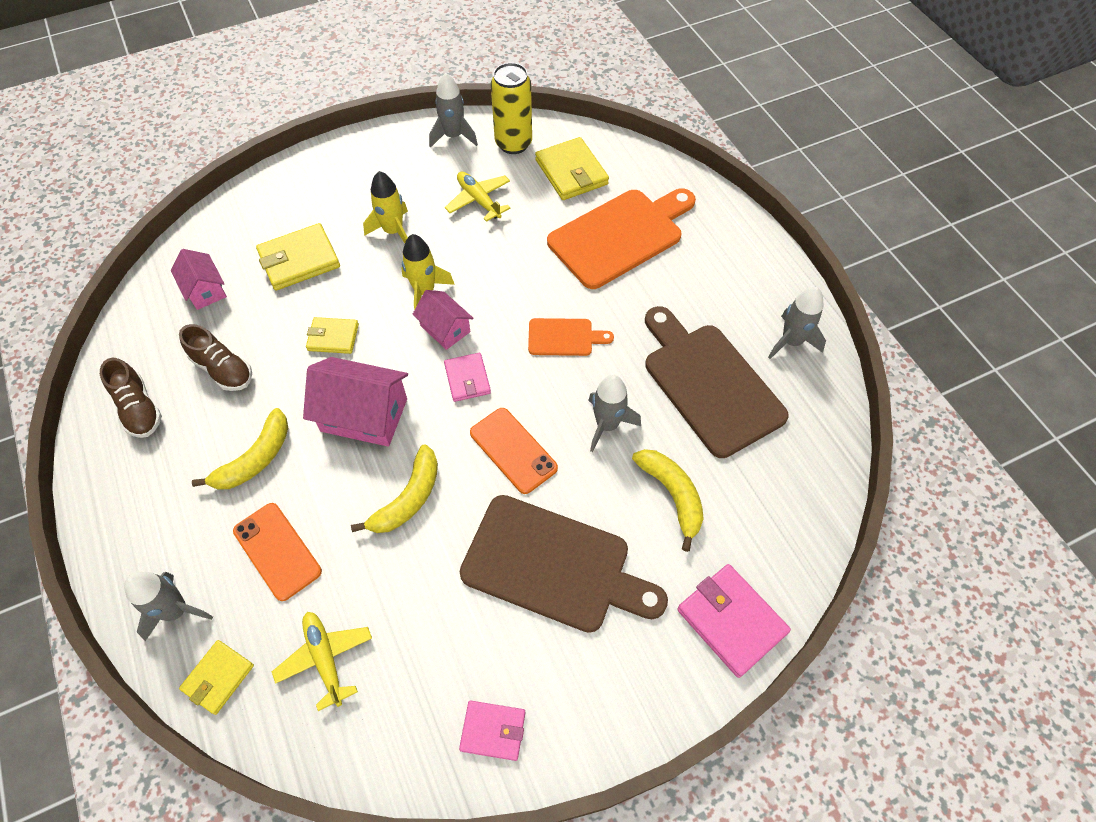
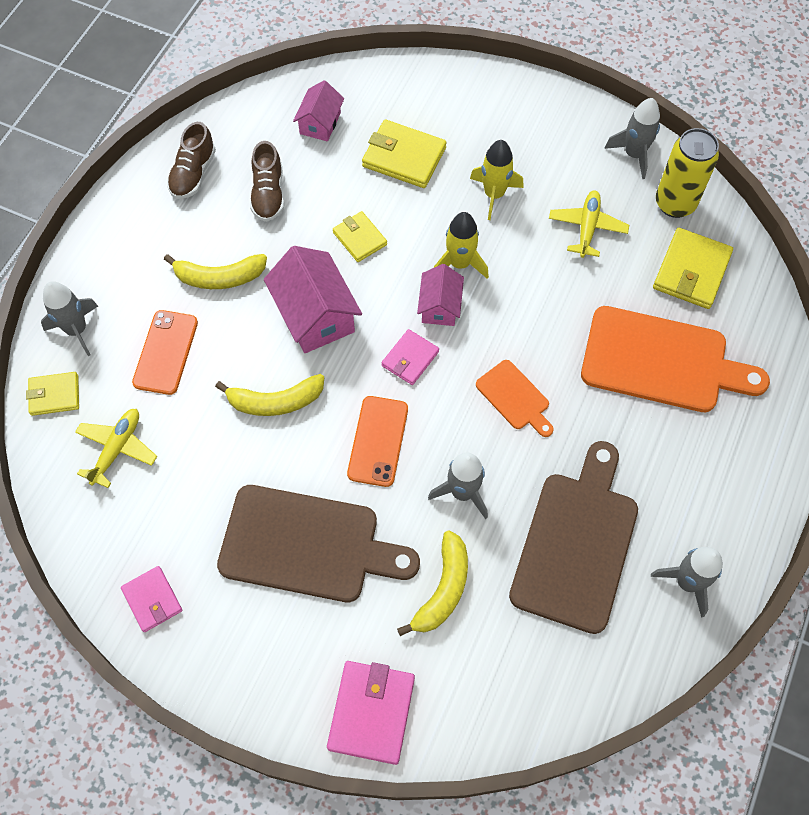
camera: 50 degrees right, 5 degrees up
brown cutting board [460,495,668,633] -> brown cutting board turned 60 degrees counterclockwise [217,485,420,602]

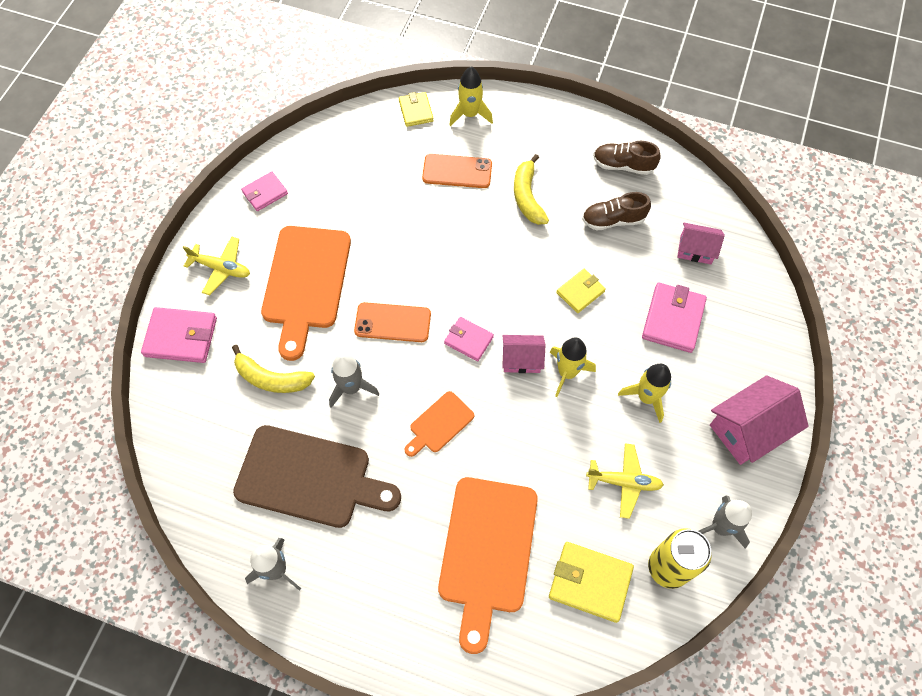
camera: 85 degrees right, 0 degrees up
grey rocket [41,281,98,356] -> yellow rocket [449,67,493,126]
yellow plane [75,409,157,488] -> yellow plane moved to [183,236,250,295]
yellow banana [215,374,324,416] -> none
brown cutting board [217,485,420,602] -> orange cutting board [261,226,351,361]
pink house [264,246,362,353] -> pink house moved to [710,375,809,465]
yellow wallet [362,120,447,188] -> pink wallet [642,283,707,353]

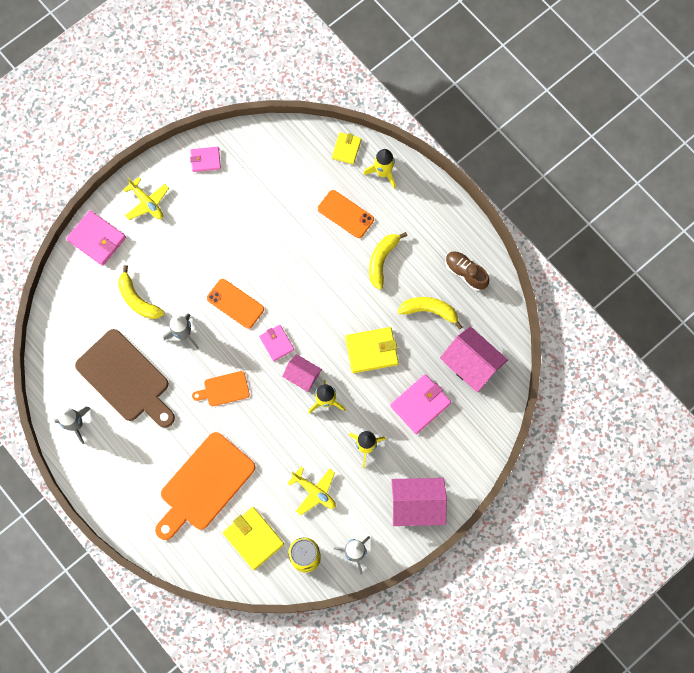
camera: 30 degrees right, 10 degrees up
orange cutting board [261,226,351,361] -> none
yellow wallet [556,269,606,313] -> yellow wallet [345,327,399,373], size x1.60
brown shoe [582,192,651,231] -> yellow banana [398,297,462,330]
pink house [677,222,725,264] -> pink house [440,326,508,392], size x1.67

